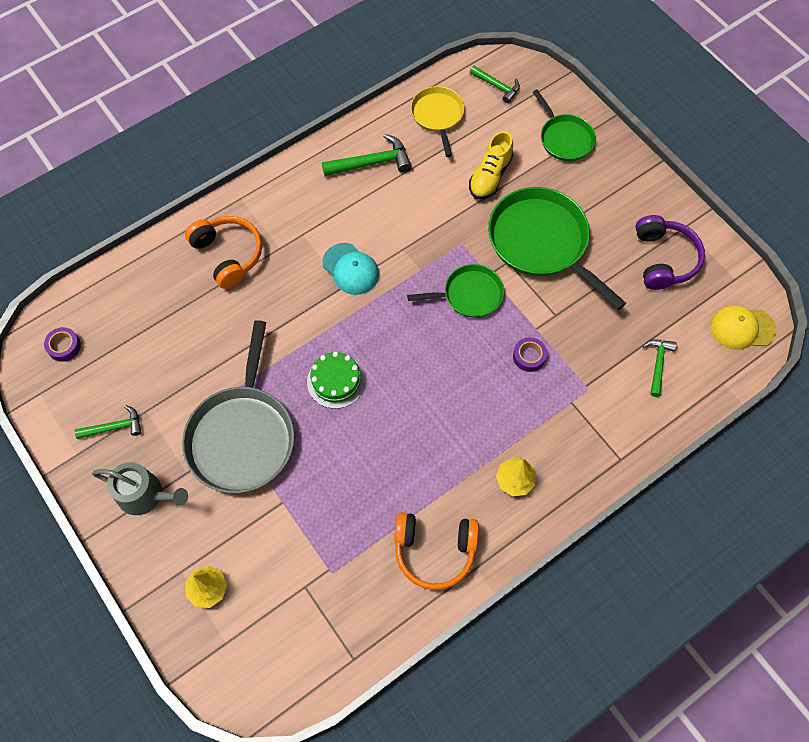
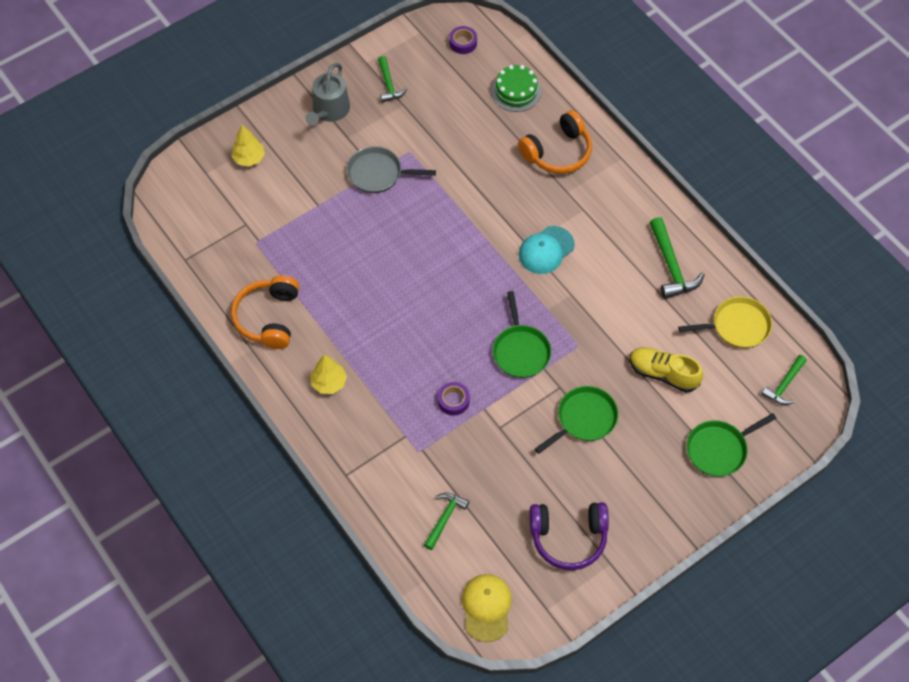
camera: 90 degrees right, 5 degrees down
grey pan [182,320,294,493] -> grey pan [347,146,436,193], size x0.57
green cake [307,352,365,409] -> green cake moved to [491,65,541,112]
green pan [488,187,626,310] -> green pan [535,386,618,454], size x0.57
green hammer [643,340,677,397] -> green hammer turned 75 degrees counterclockwise [424,493,469,550]

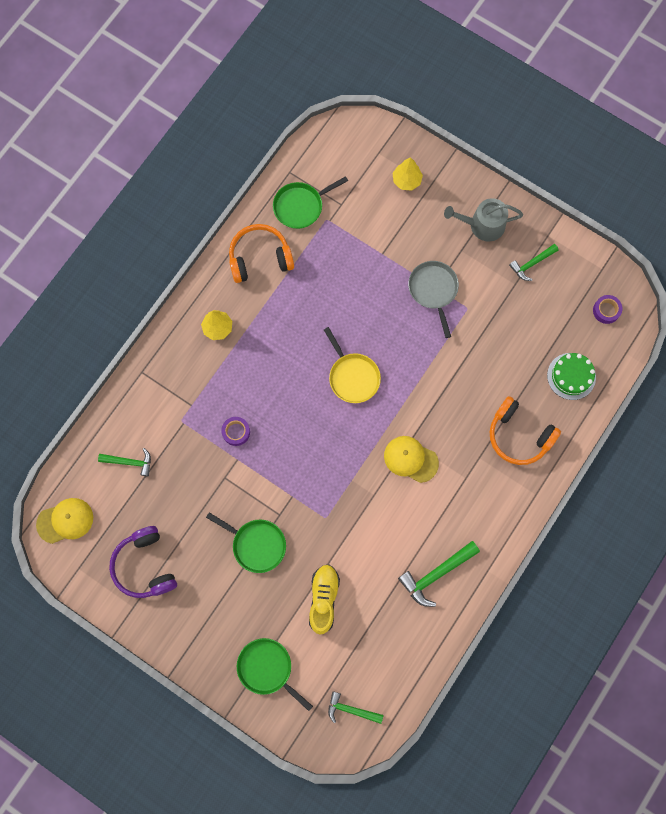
camera: 70 degrees right, 15 degrees up
green pan [493,291,551,378] -> green pan moved to [273,176,348,229]
turquoise cap [519,226,575,274] -> yellow cap [384,436,439,483]
yellow pan [678,296,772,348] -> yellow pan moved to [324,327,381,403]

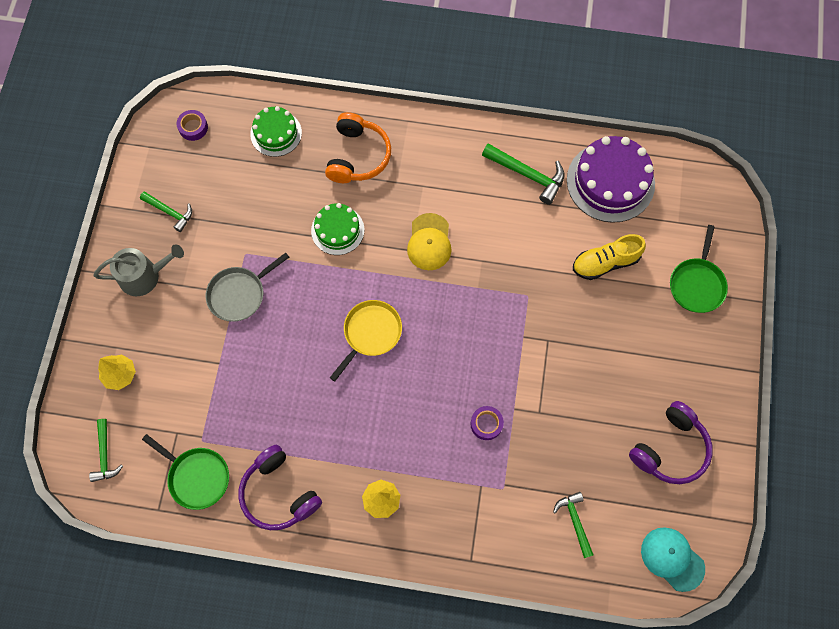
camera: 115 degrees left, 5 degrees down
yellow cap [36,498,93,544] -> turquoise cap [641,527,705,592]
green pan [206,512,286,573] -> none
orange headphones [229,224,294,283] -> purple headphones [238,444,322,530]
green hammer [328,691,384,724] -> green hammer moved to [89,419,123,482]
grey watering can [444,198,523,242] -> grey watering can turned 75 degrees counterclockwise [94,244,184,296]
none -> green cake [311,203,364,255]
none -> purple cake [567,136,655,223]

